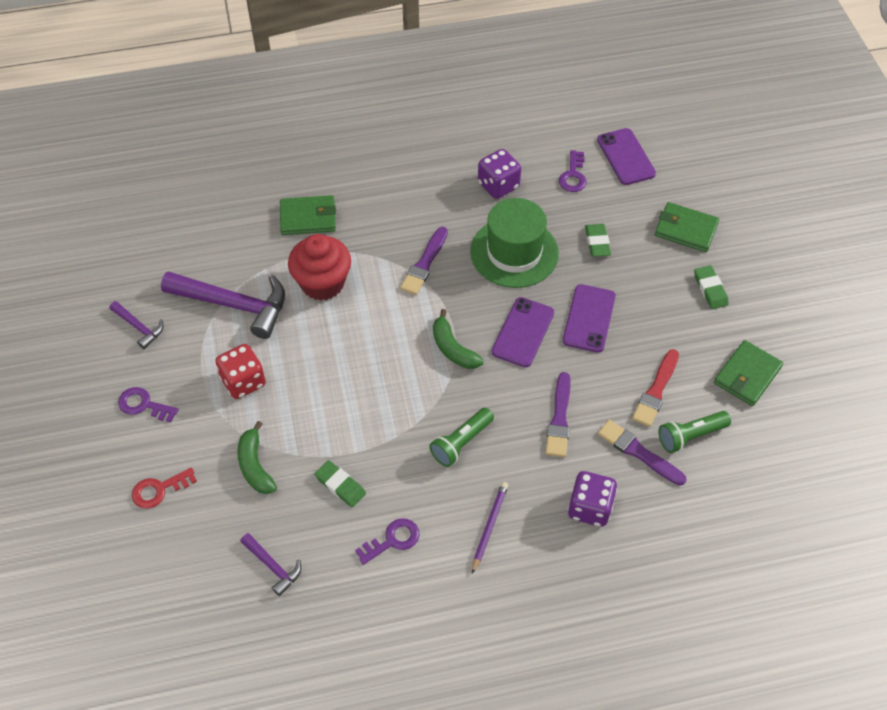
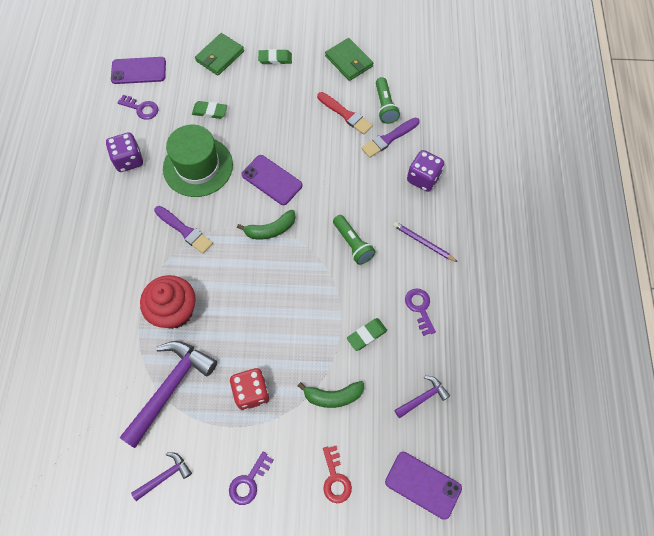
camera: 75 degrees left, 10 degrees up
green wallet [280,195,336,235] -> none
purple brush [545,372,571,457] -> none
purple phone [563,284,616,353] -> purple phone moved to [385,452,462,520]

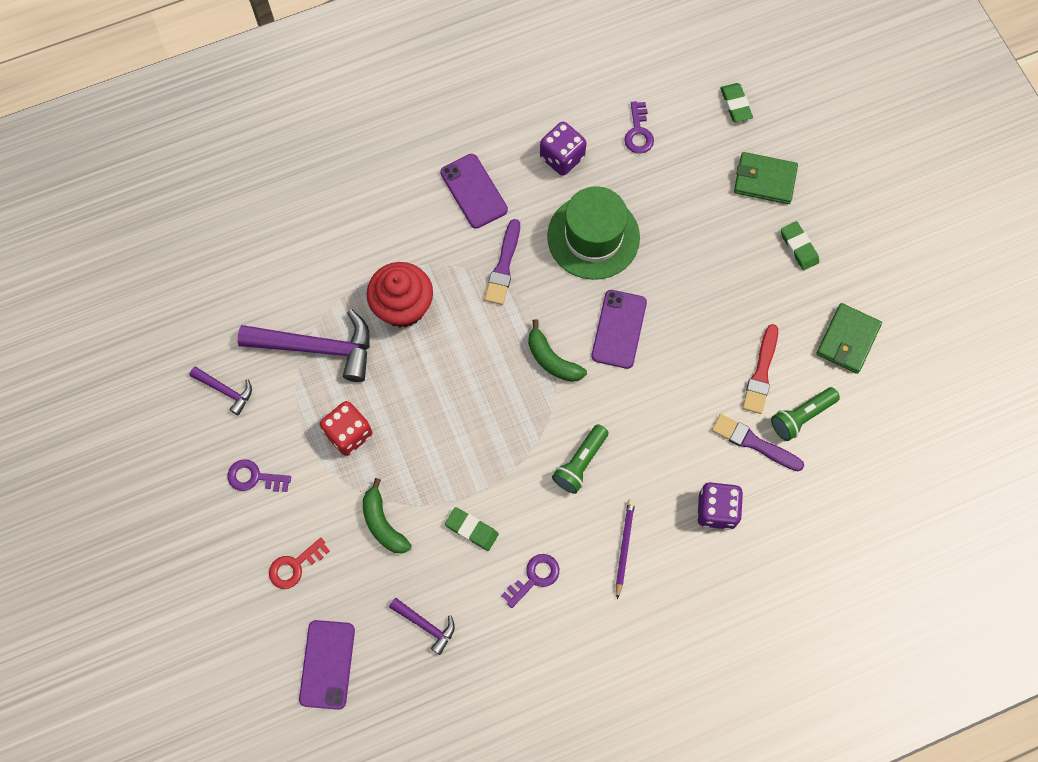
camera: 65 degrees right, 5 degrees up
purple phone [111,57,166,84] -> purple phone moved to [440,154,508,229]
green eraser [192,101,227,119] -> green eraser moved to [720,83,753,122]

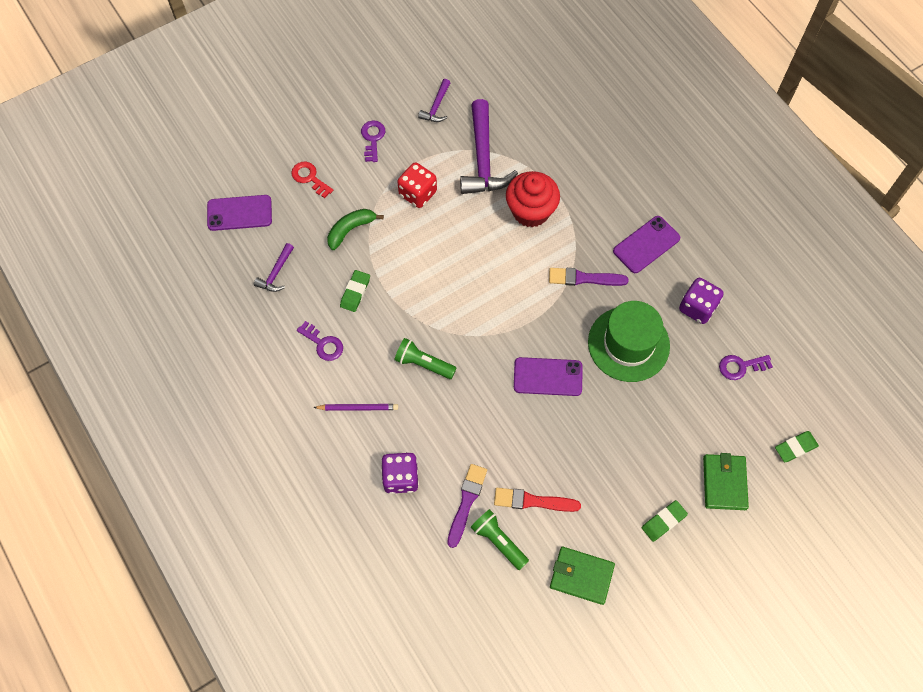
camera: 80 degrees right, 5 degrees down
green banana [528,320,587,382] -> none

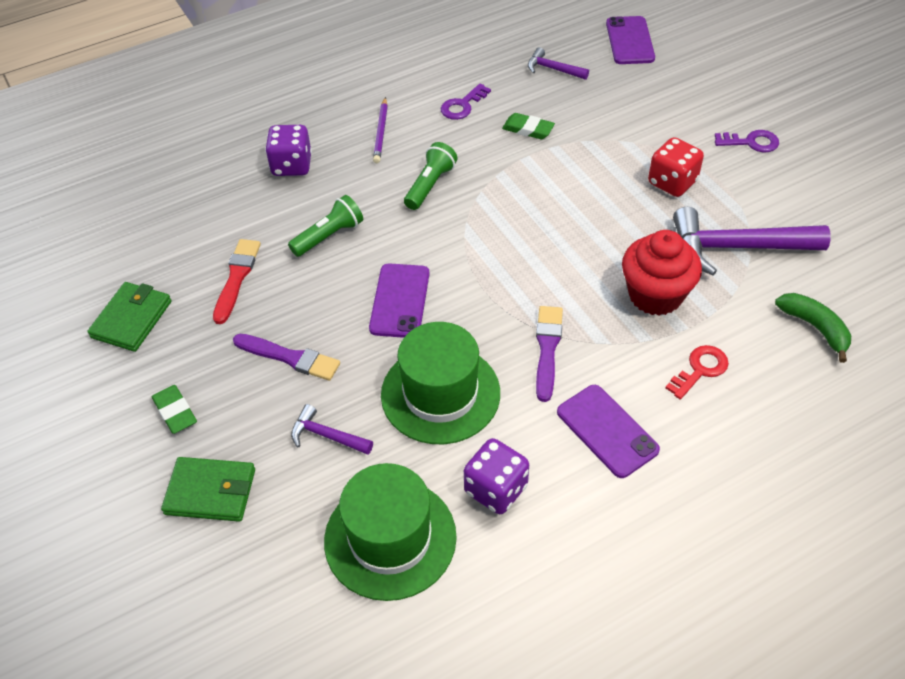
camera: 95 degrees right, 15 degrees down
red key [291,162,333,198] -> red key moved to [665,345,729,400]
green banana [327,209,384,250] -> green banana moved to [775,293,851,363]
purple hammer [418,79,450,122] -> purple hammer moved to [291,404,373,455]
purple brush [447,464,487,548] -> purple brush moved to [233,334,340,381]
green flashlight [471,509,529,570] -> green flashlight moved to [288,195,363,257]
purple key [719,355,773,380] -> green hat [324,463,457,601]
green eraser [775,431,819,462] -> none

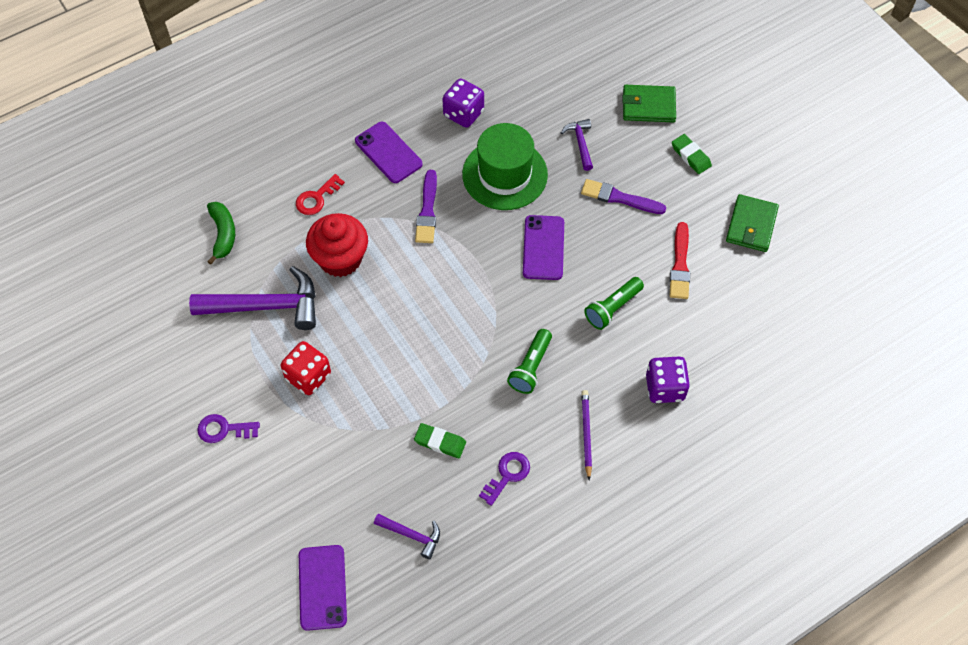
camera: 175 degrees right, 10 degrees up
purple hammer [291,404,373,455] -> purple hammer turned 120 degrees counterclockwise [561,119,593,171]
green hat [324,463,457,601] -> none
green banana [775,293,851,363] -> green banana turned 150 degrees counterclockwise [207,202,235,265]

